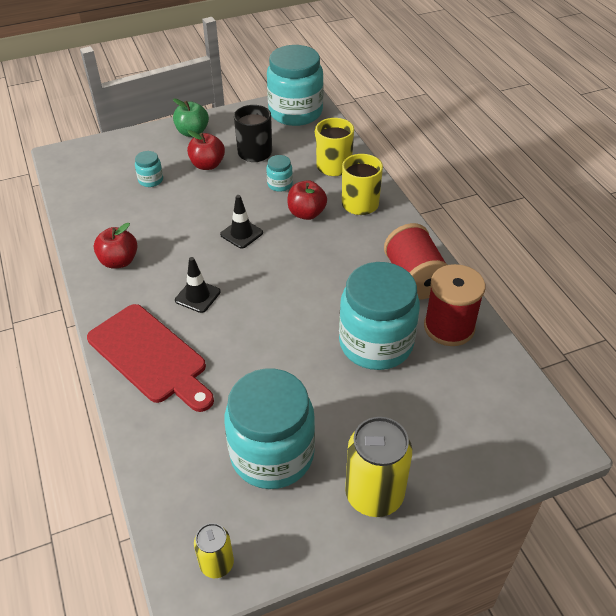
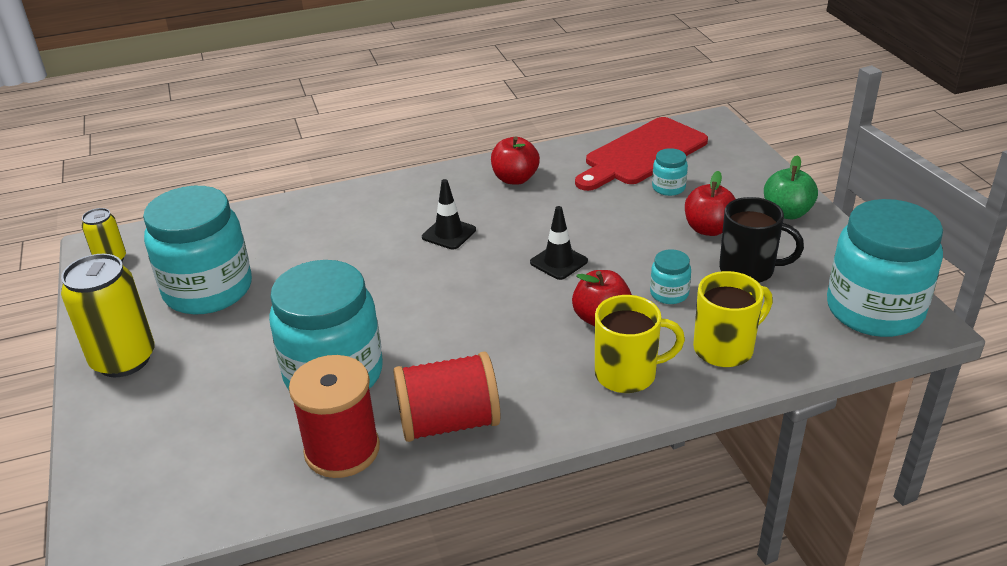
camera: 95 degrees right, 10 degrees down
red cutting board [87,304,214,412] -> red cutting board moved to [575,117,708,191]

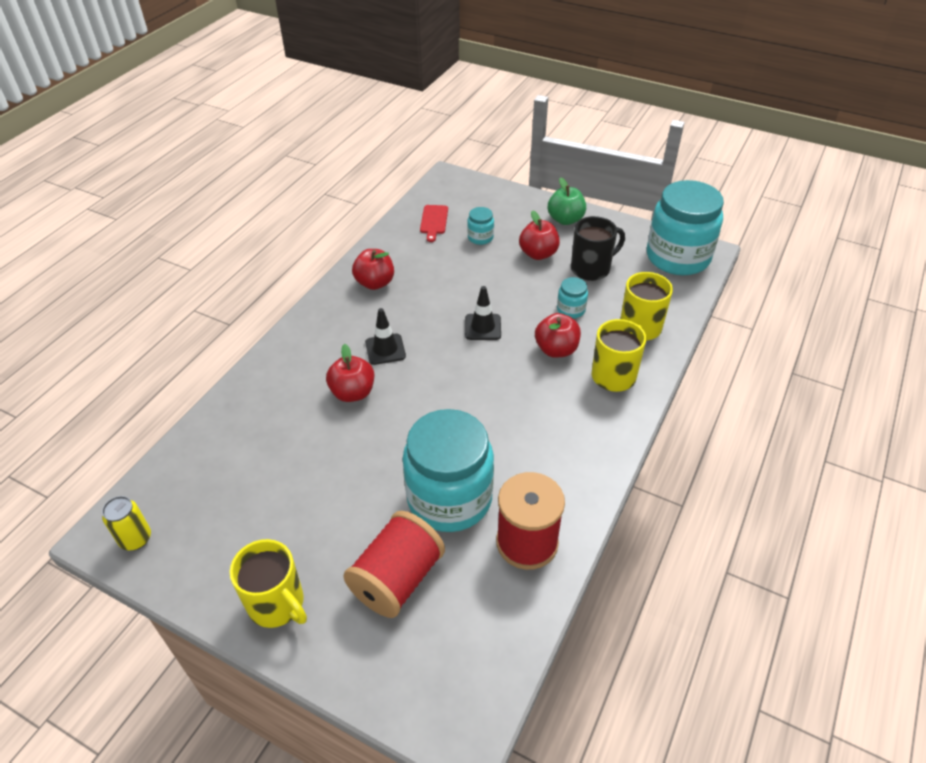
camera: 45 degrees left, 10 degrees up
yellow can [61,254,155,377] -> yellow mug [230,539,307,628]
turquoise jar [143,186,252,315] -> none
red spool [393,352,501,442] -> red spool moved to [343,511,445,618]
red cutting board [575,117,708,191] -> red cutting board [420,205,448,242], size x0.46
none -> red apple [326,344,374,402]

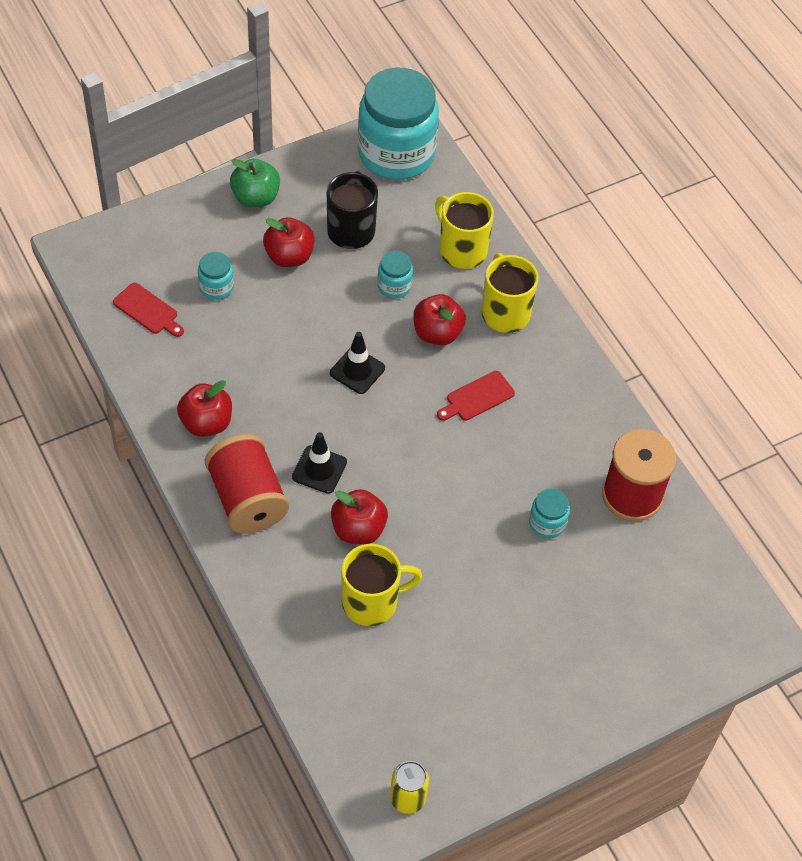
camera: 60 degrees left, 10 degrees up
yellow mug [230,539,307,628] -> yellow mug moved to [341,544,422,626]
red spool [343,511,445,618] -> red spool moved to [205,434,289,534]
turquoise jar [403,409,494,532] -> turquoise jar [529,489,570,538], size x0.42
none -> red cutting board [437,371,515,421]

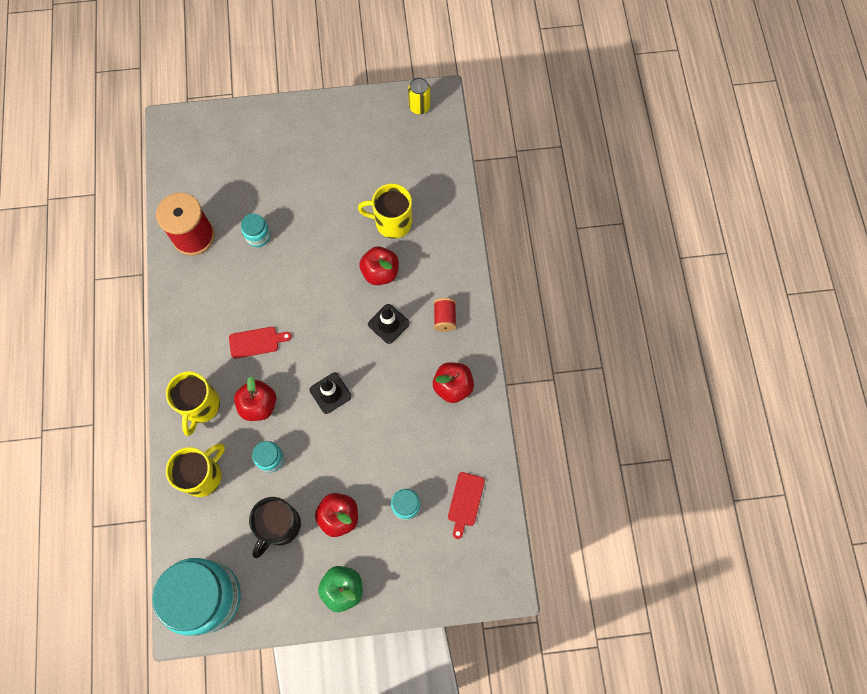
camera: 155 degrees left, 15 degrees up
red cutting board [113,283,184,337] -> red cutting board turned 135 degrees counterclockwise [448,472,485,539]
red spool [205,434,289,534] -> red spool [434,298,456,331], size x0.50
yellow mug [435,192,494,269] -> yellow mug turned 120 degrees counterclockwise [166,443,225,497]

